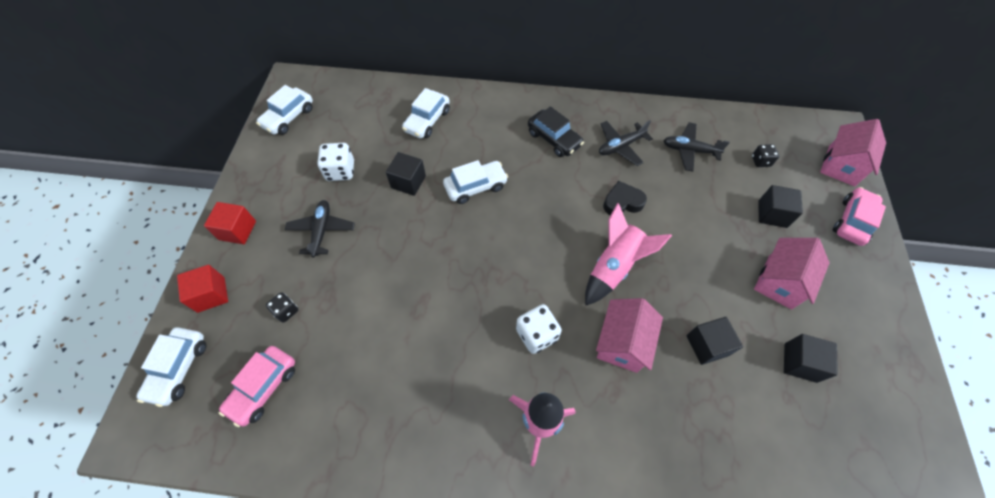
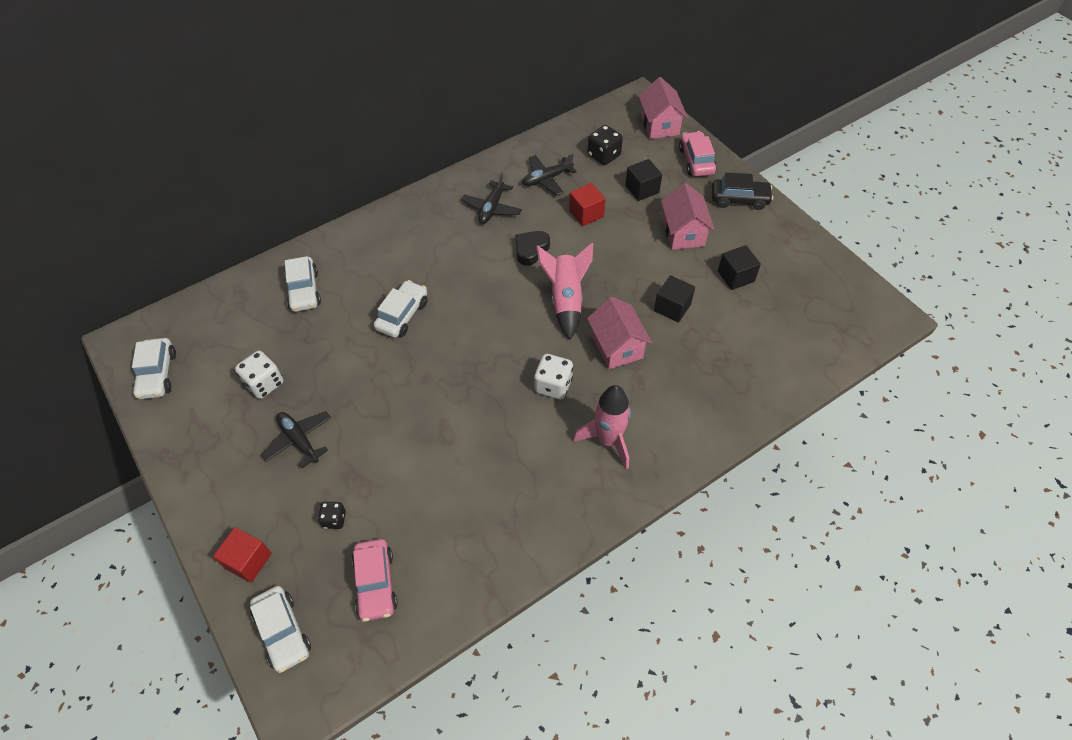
camera: 40 degrees left, 5 degrees down
red cube [204,202,256,244] -> red cube moved to [569,183,606,226]
black cube [386,152,426,196] -> none
black car [528,106,584,157] -> black car moved to [712,172,773,210]
black dice [752,144,779,167] -> black dice [588,125,623,165], size x1.63

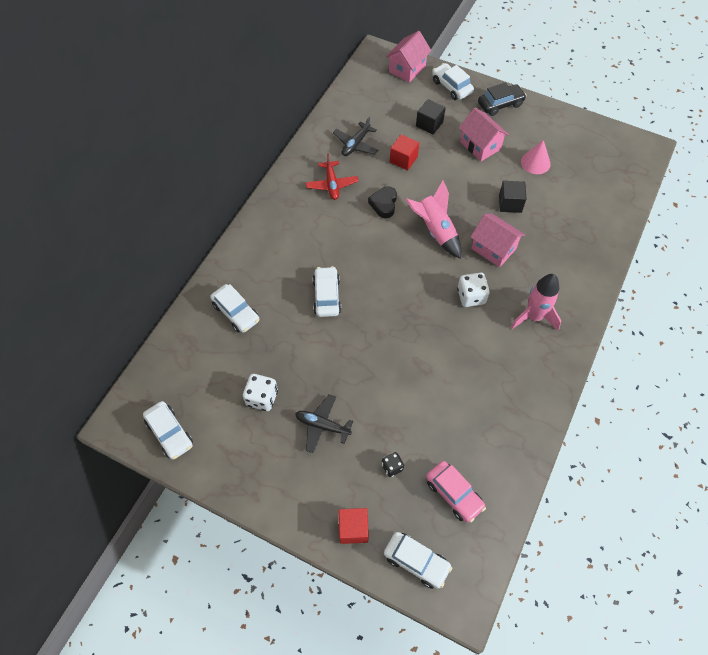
camera: 30 degrees left, 5 degrees up
black plane [461,172,522,224] -> red plane [306,153,358,200]
black dice [588,125,623,165] -> none
pink house [639,77,688,139] -> pink house turned 75 degrees clockwise [386,31,432,83]
pink car [679,131,717,176] -> white car [432,63,474,100]
black cube [718,245,761,290] -> pink cone [521,140,551,174]

